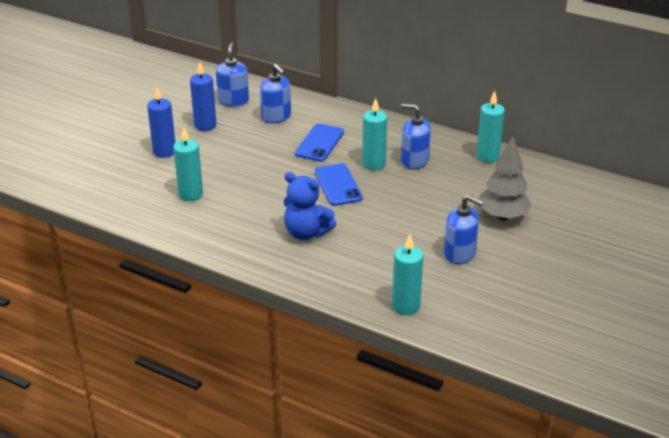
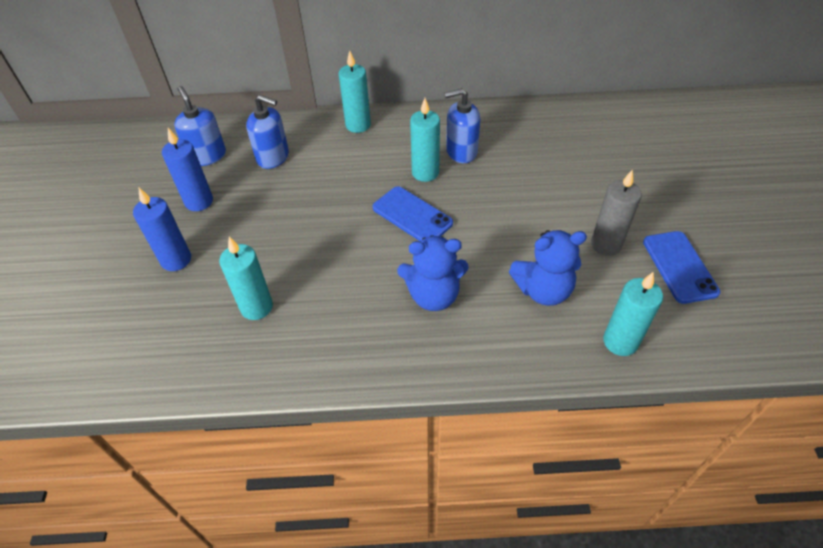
camera: 30 degrees left, 15 degrees up
blue phone [295,124,344,162] -> blue phone moved to [643,231,721,304]
blue soap dispenser [444,195,484,264] -> grey candle [591,170,642,256]
turquoise candle [476,91,505,163] -> turquoise candle moved to [339,50,371,133]
grey tree [479,136,532,220] -> none
none -> blue teddy bear [509,230,587,306]

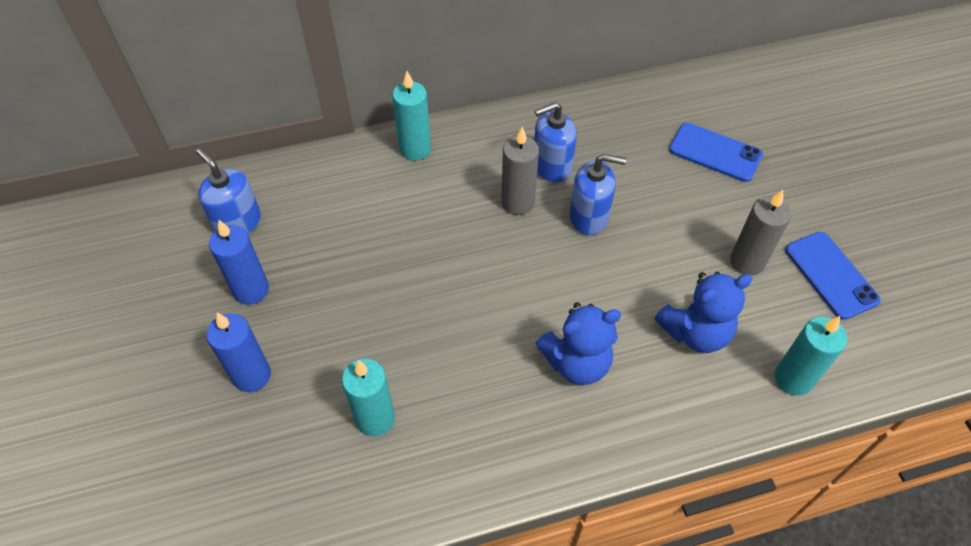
camera: 15 degrees left, 5 degrees up
blue soap dispenser [246,95,289,169] -> blue soap dispenser moved to [570,154,626,235]
blue phone [373,186,453,241] -> blue phone moved to [669,123,763,182]
turquoise candle [410,98,440,182] -> grey candle [501,127,539,215]

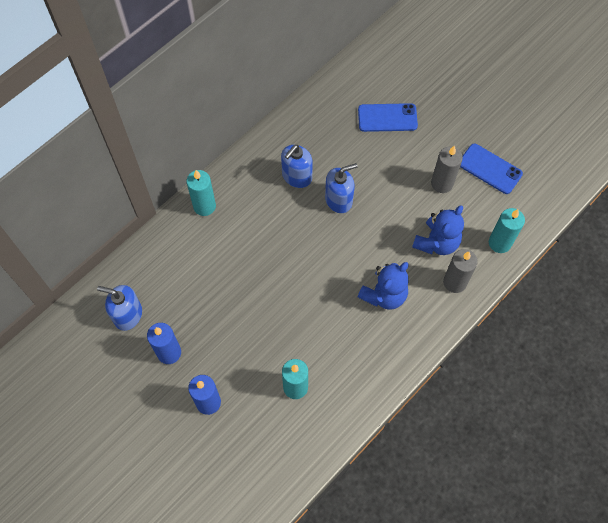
camera: 30 degrees left, 10 degrees up
grey candle [501,127,539,215] -> grey candle moved to [443,249,478,293]

